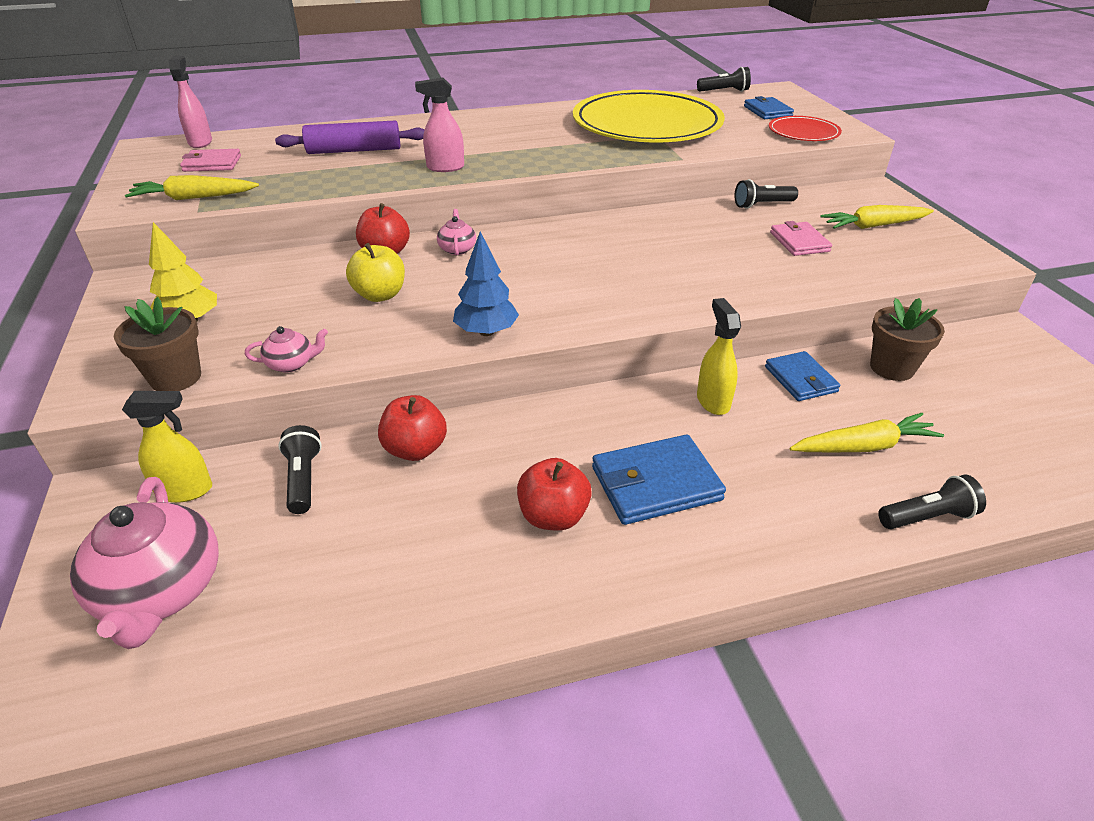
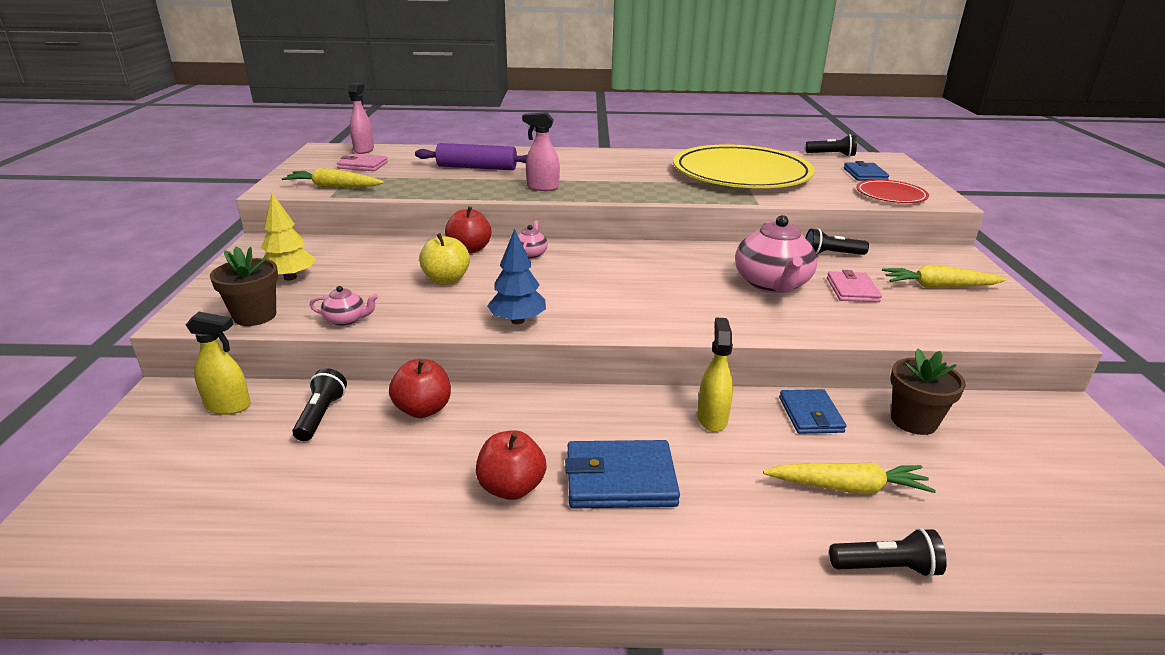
camera: 15 degrees right, 10 degrees down
pink teapot [70,477,219,649] -> pink teapot moved to [735,215,817,293]

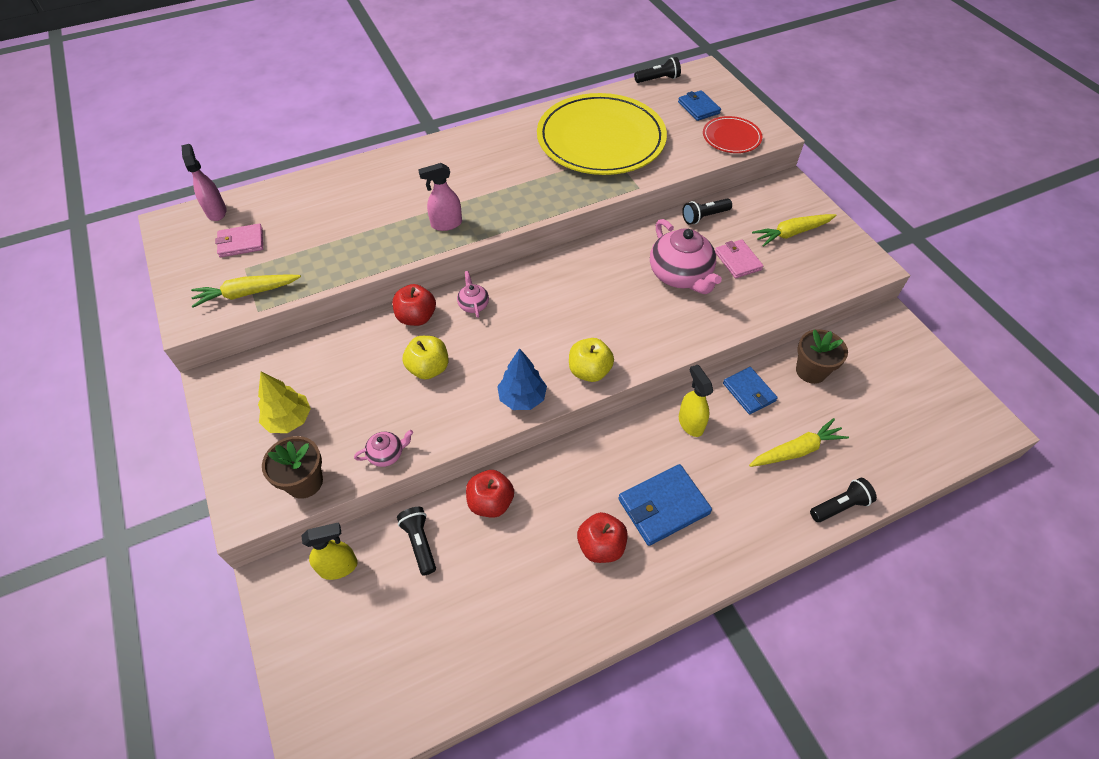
camera: 25 degrees left, 25 degrees up
purple rolling pin [415,143,527,170] -> none
none -> yellow apple [569,338,614,382]

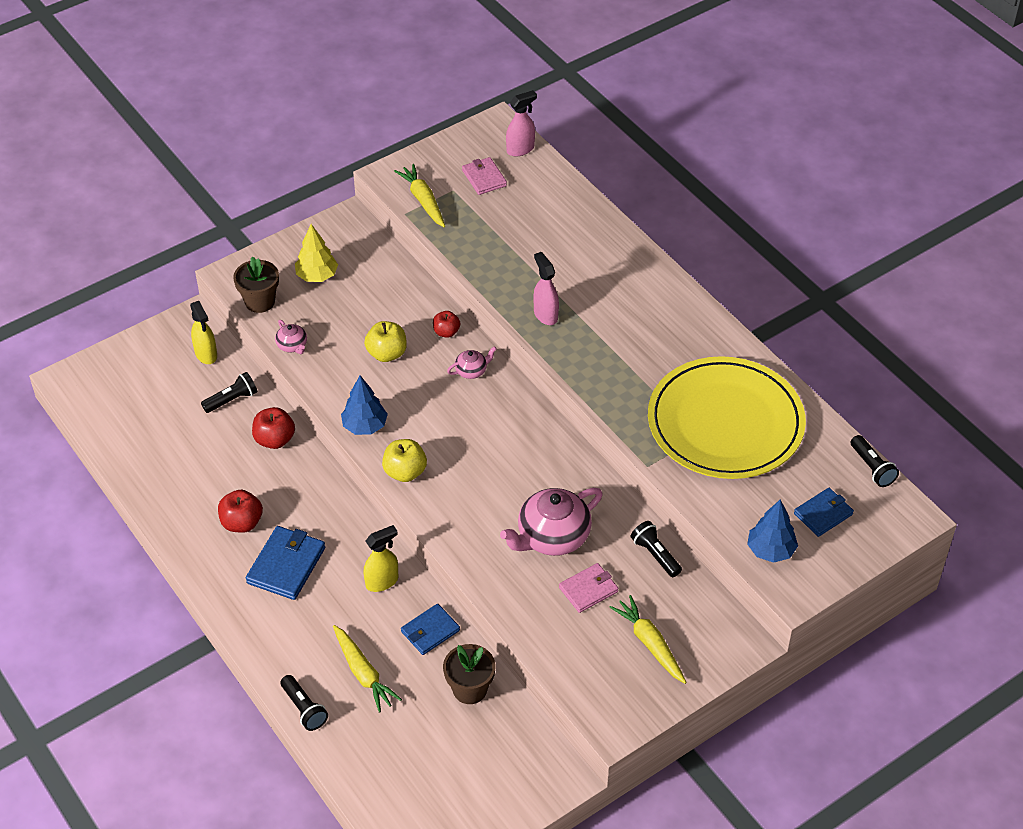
camera: 80 degrees right, 5 degrees down
red apple [393,284,436,326] -> red apple [433,311,460,338], size x0.66
blue wallet [618,464,712,546] -> blue wallet turned 60 degrees clockwise [246,526,325,600]
red plate [703,116,762,153] -> blue tree [747,500,798,563]

